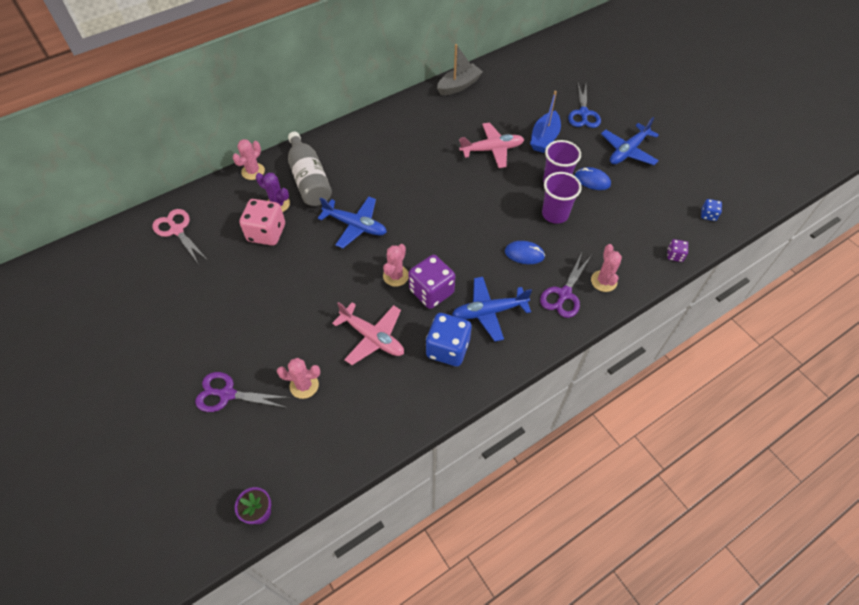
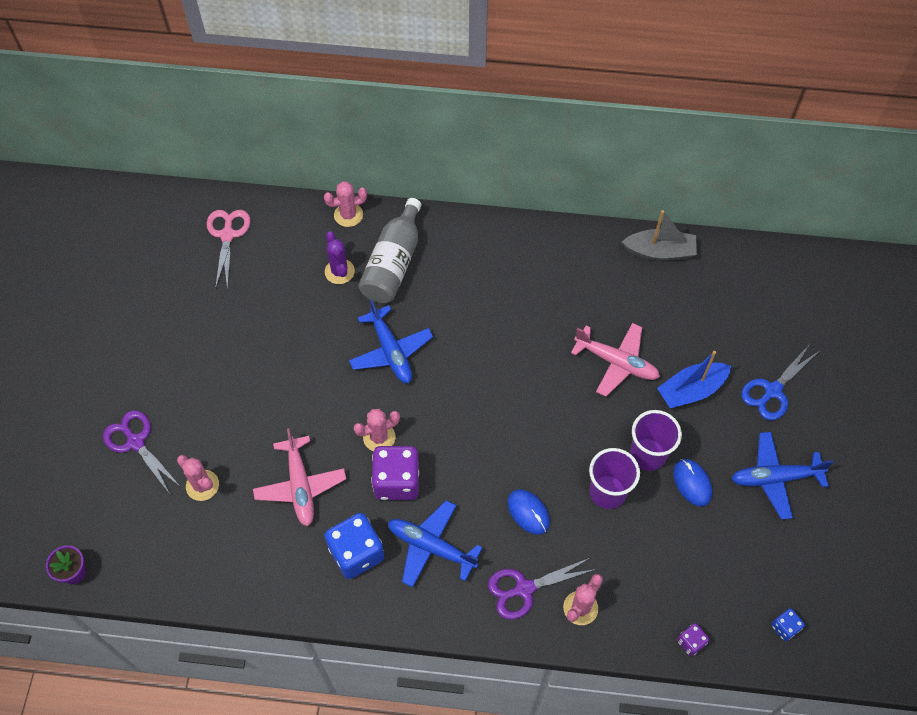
camera: 40 degrees right, 5 degrees up
pink dice [240,199,285,246] -> none

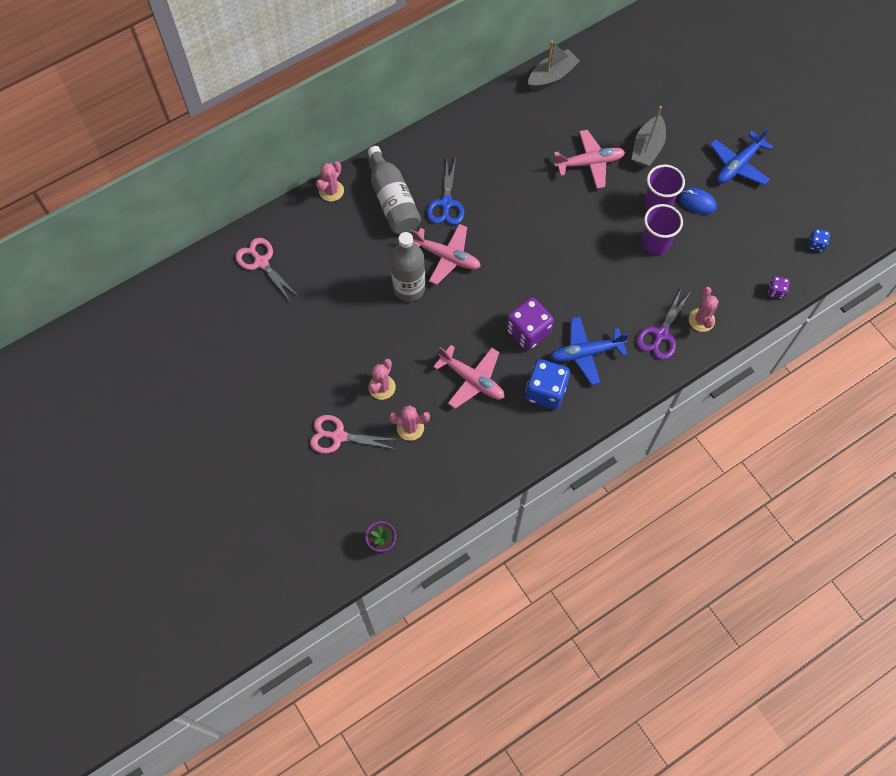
camera: 40 degrees left, 5 degrees up
purple scissors [103,410,181,494] -> pink scissors [310,415,399,453]
purple cactus [325,231,355,284] -> none
blue plane [349,299,433,383] -> pink plane [411,224,481,285]
pink cactus [354,409,400,452] -> pink cactus moved to [369,359,396,400]
blue mouse [508,489,550,535] -> none
blue boat [657,351,731,408] -> grey boat [632,106,666,167]
blue scissors [741,345,819,420] -> blue scissors moved to [427,157,464,225]
none -> grey bottle [390,232,425,302]

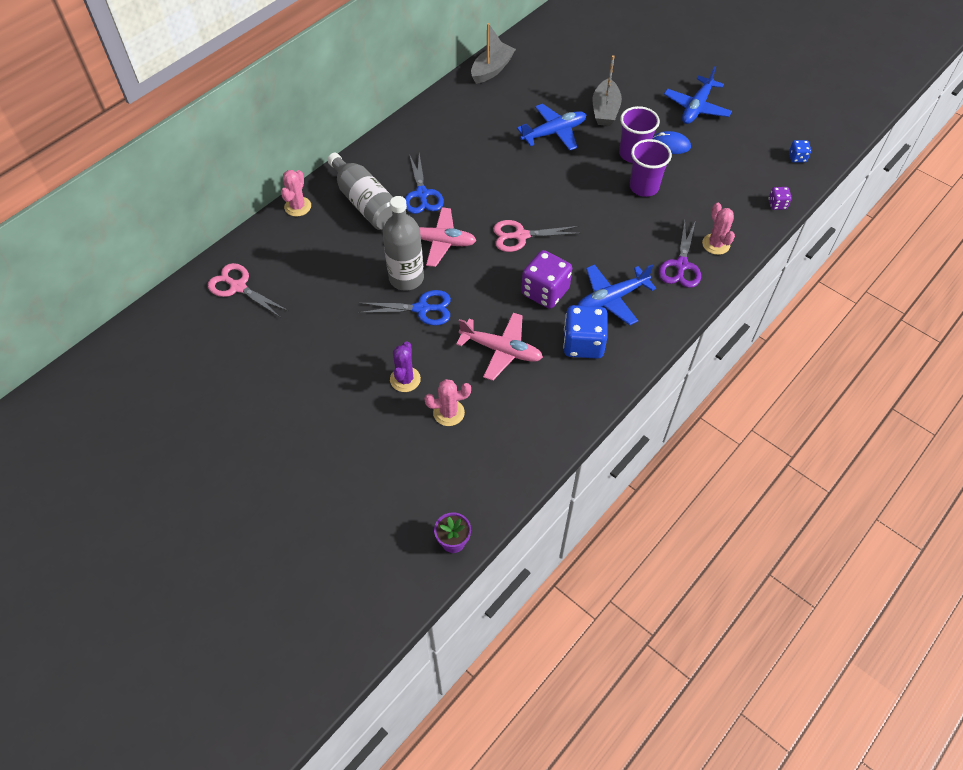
camera: 15 degrees left, 10 degrees down
pink scissors [310,415,399,453] -> pink scissors moved to [493,220,581,252]
pink cactus [369,359,396,400] -> purple cactus [390,341,421,392]
pink plane [554,130,625,189] -> blue plane [517,104,586,151]
none -> blue scissors [358,290,451,326]

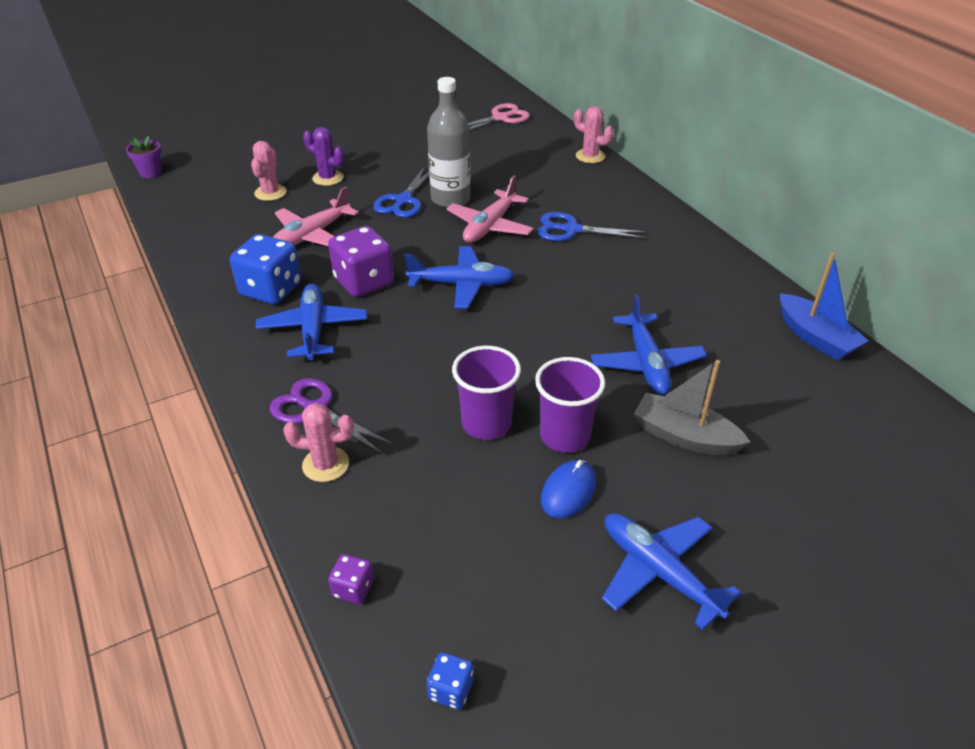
camera: 110 degrees right, 15 degrees down
grey bottle [327,153,393,230] -> none
grey boat [471,23,516,84] -> blue boat [780,253,868,360]
pink scissors [493,220,581,252] -> blue plane [404,246,515,309]

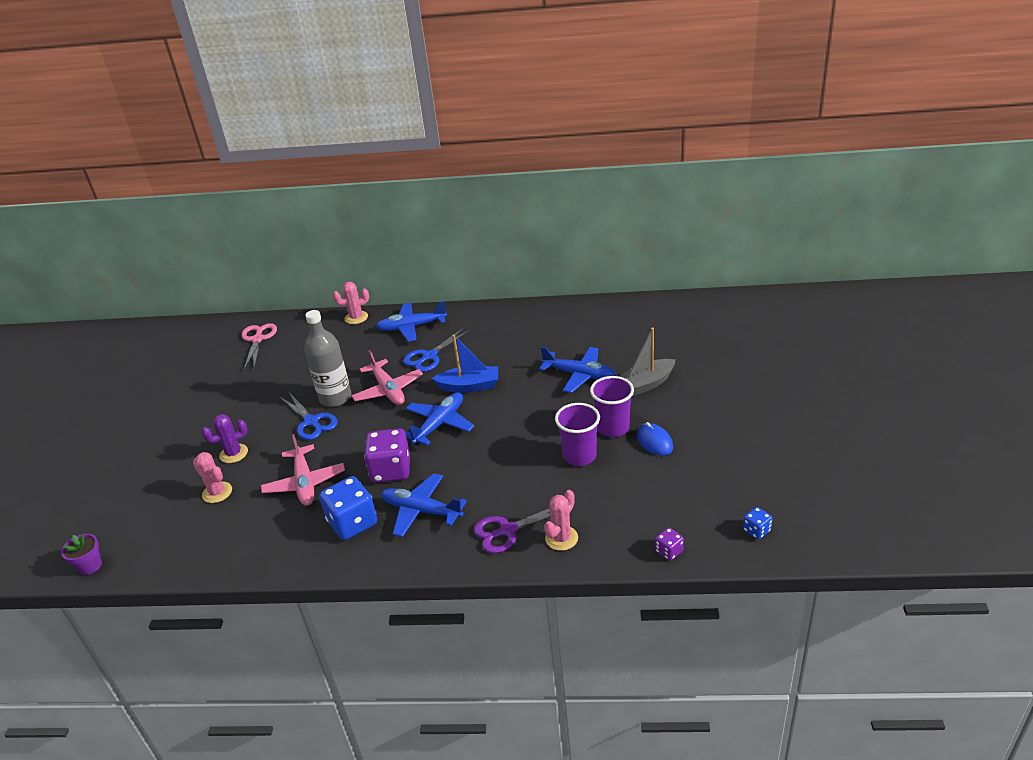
camera: 55 degrees left, 5 degrees down
blue plane [602,513,741,630] -> blue plane moved to [376,301,447,342]
blue boat [780,253,868,360] -> blue boat moved to [432,335,498,393]

